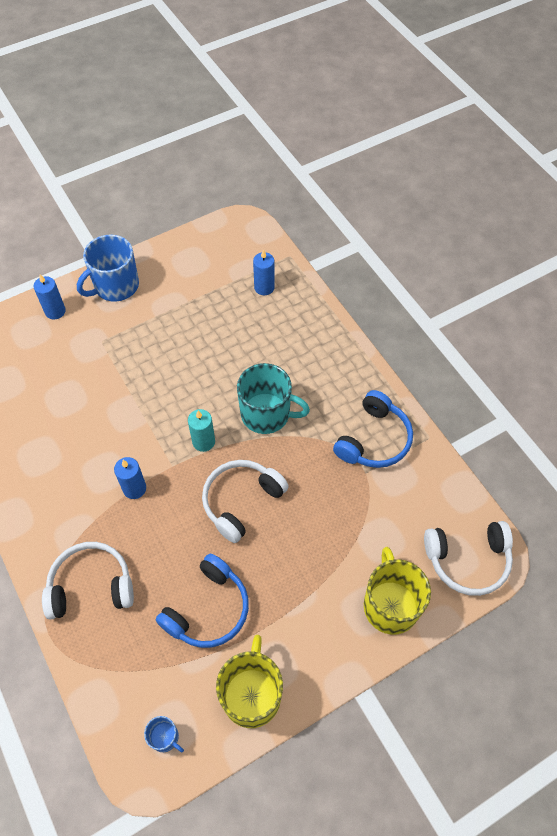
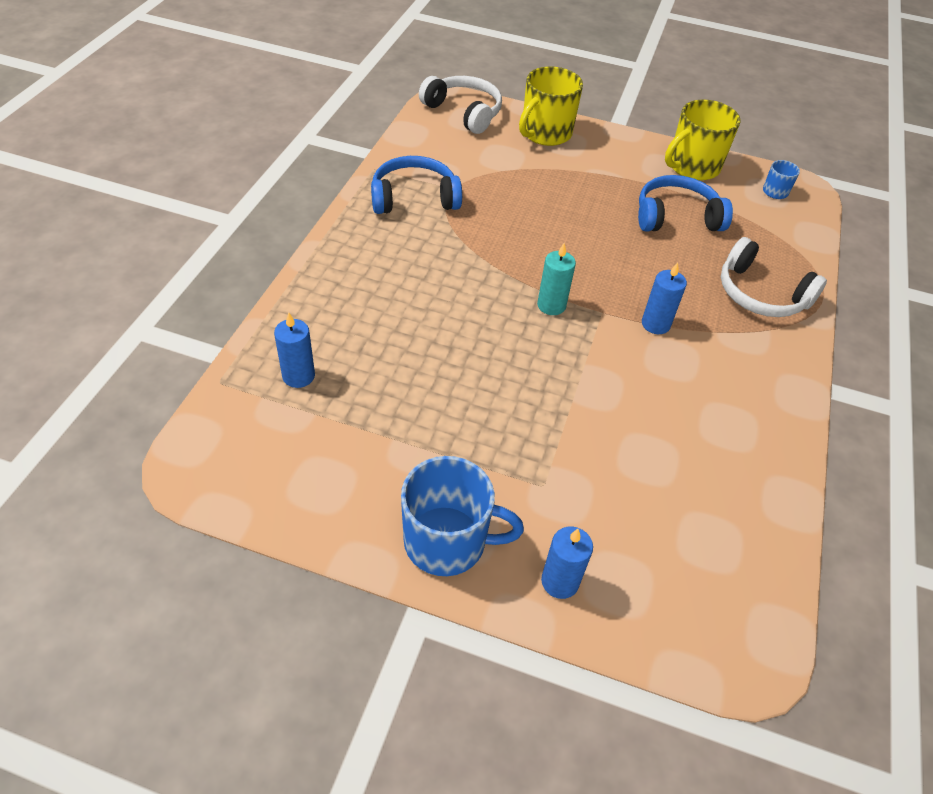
camera: 135 degrees left, 10 degrees down
white headphones [202,460,289,543] -> none
turquoise mug [237,363,310,434] -> none

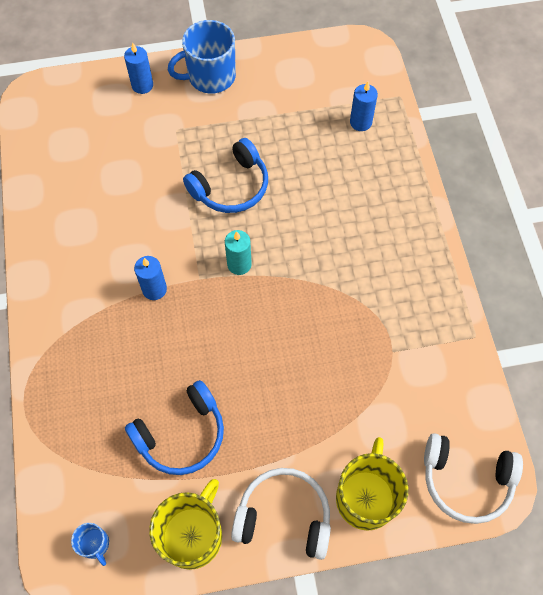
camera: 155 degrees right, 15 degrees up
blue headphones [371,156,462,214] -> blue headphones moved to [183,138,268,213]
white headphones [721,237,827,317] -> white headphones moved to [231,468,331,560]

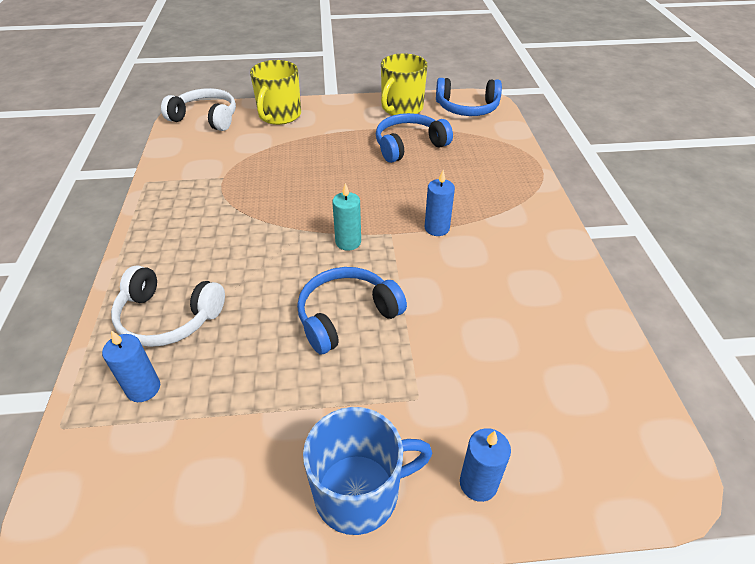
camera: 175 degrees left, 20 degrees down
blue mug [71,523,109,566] -> blue headphones [436,78,502,116]
white headphones [231,468,331,560] -> white headphones moved to [111,265,225,347]

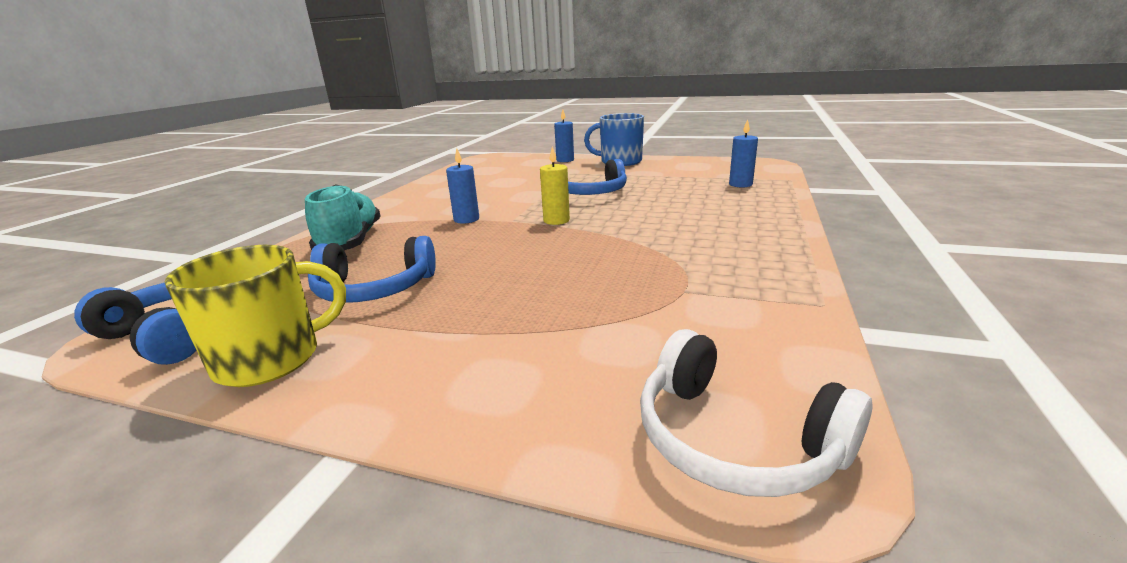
camera: 155 degrees left, 20 degrees down
white headphones [111,265,225,347] -> none
yellow mug [250,60,301,125] -> none
turquoise candle [332,183,361,251] -> yellow candle [540,147,570,225]
none -> turquoise shoe [305,184,380,250]

